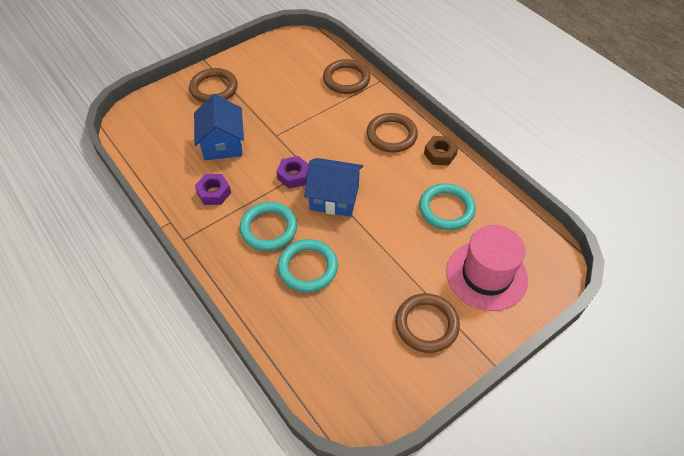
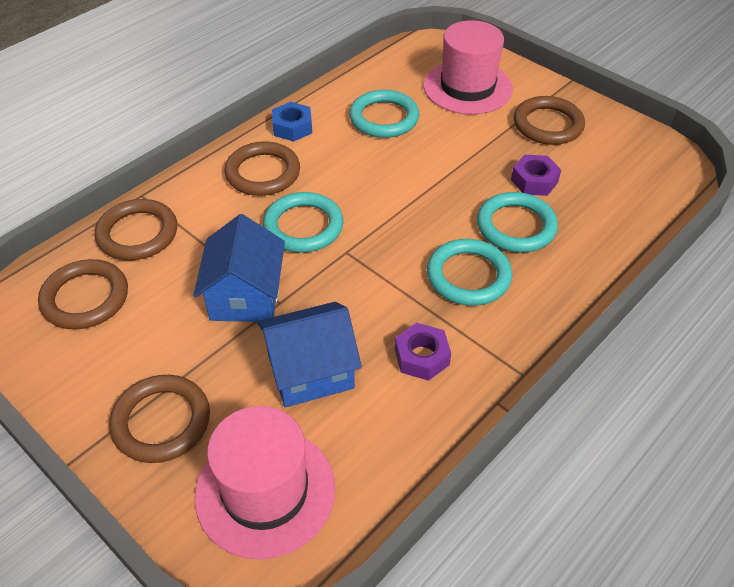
camera: 100 degrees left, 5 degrees down
purple nut [276,156,309,188] -> purple nut moved to [511,154,561,196]
blue house [304,158,363,217] -> blue house moved to [193,214,285,322]
brown nut [424,136,458,166] -> blue nut [272,102,312,142]
none -> brown ring [38,259,128,330]
none -> pink hat [195,406,335,559]
none -> turquoise ring [263,192,344,253]

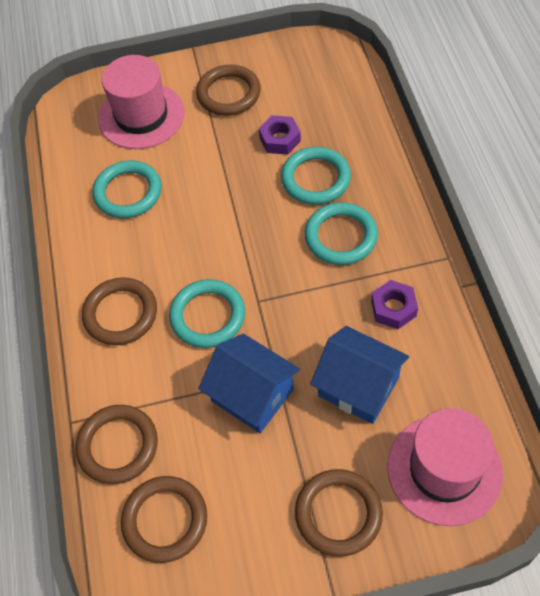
camera: 50 degrees left, 10 degrees up
blue house [257,302,362,407] -> blue house turned 75 degrees counterclockwise [310,326,409,424]
blue nut [272,102,312,142] -> none

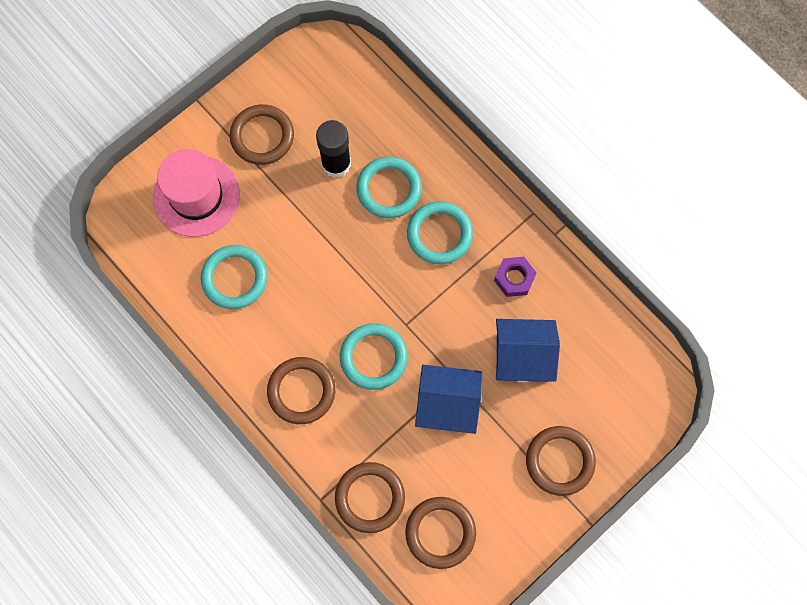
camera: 35 degrees left, 15 degrees up
purple nut [259,115,301,155] -> black glue stick [316,120,351,178]
pink hat [387,408,503,526] -> none

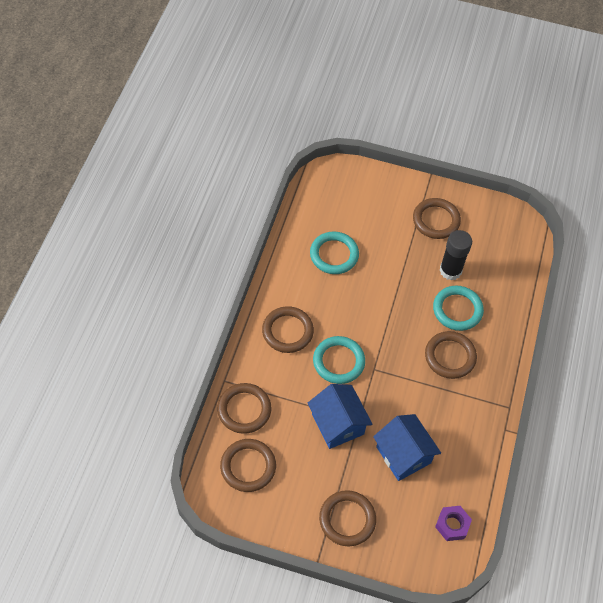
camera: 55 degrees right, 15 degrees down
pink hat [153,149,240,237] -> none
turquoise ring [407,201,473,264] -> brown ring [425,331,477,379]
purple nut [494,257,537,297] -> purple nut moved to [435,506,472,541]

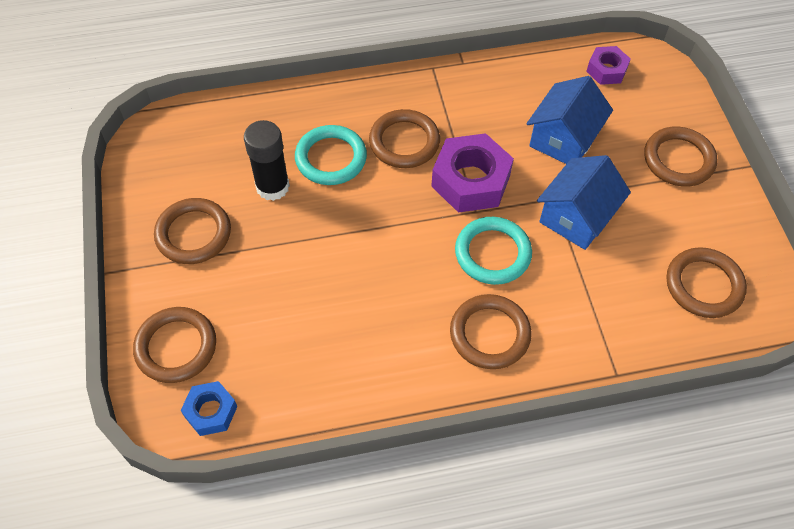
camera: 115 degrees left, 0 degrees up
brown ring [217,383,271,434] -> brown ring moved to [133,307,216,383]
turquoise ring [310,231,359,274] -> none
none -> blue nut [181,381,237,436]
none -> purple nut [431,133,514,213]

